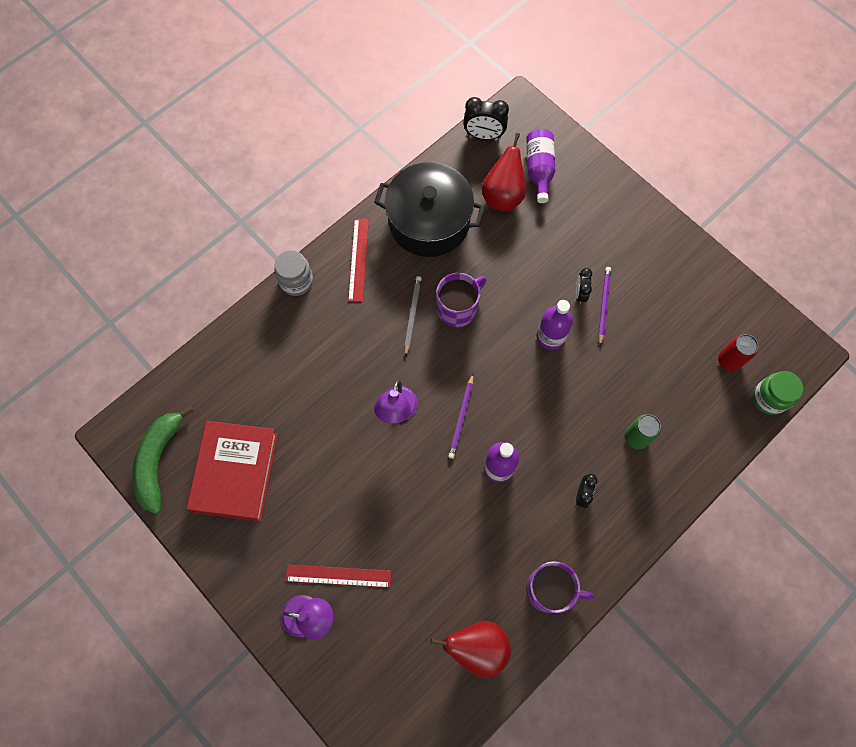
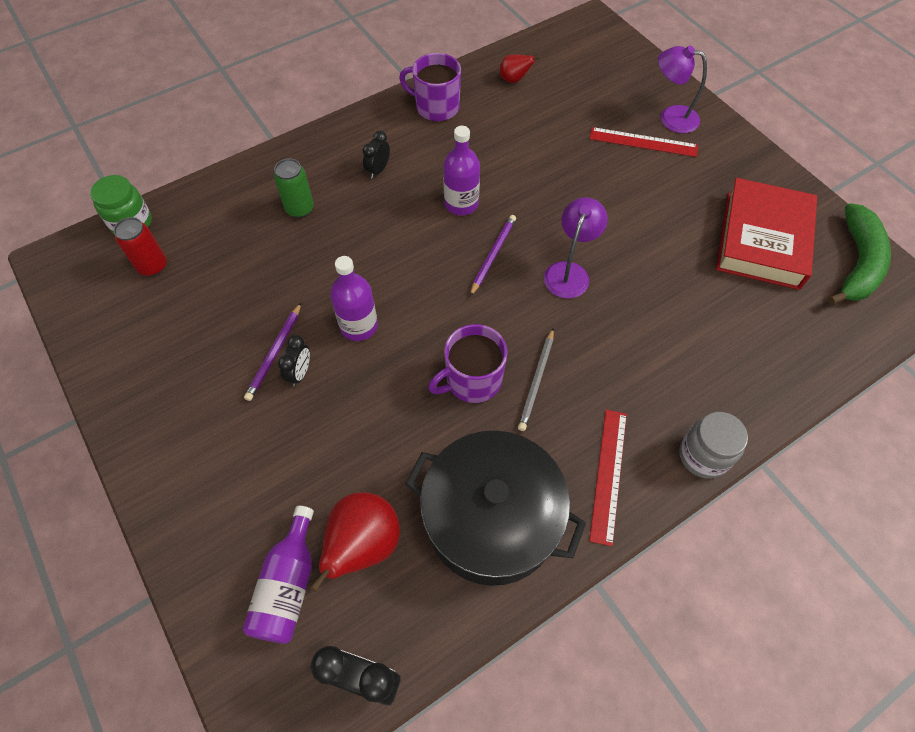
camera: 170 degrees left, 10 degrees down
red pear [431,621,511,678] -> red pear [500,54,541,83], size x0.54

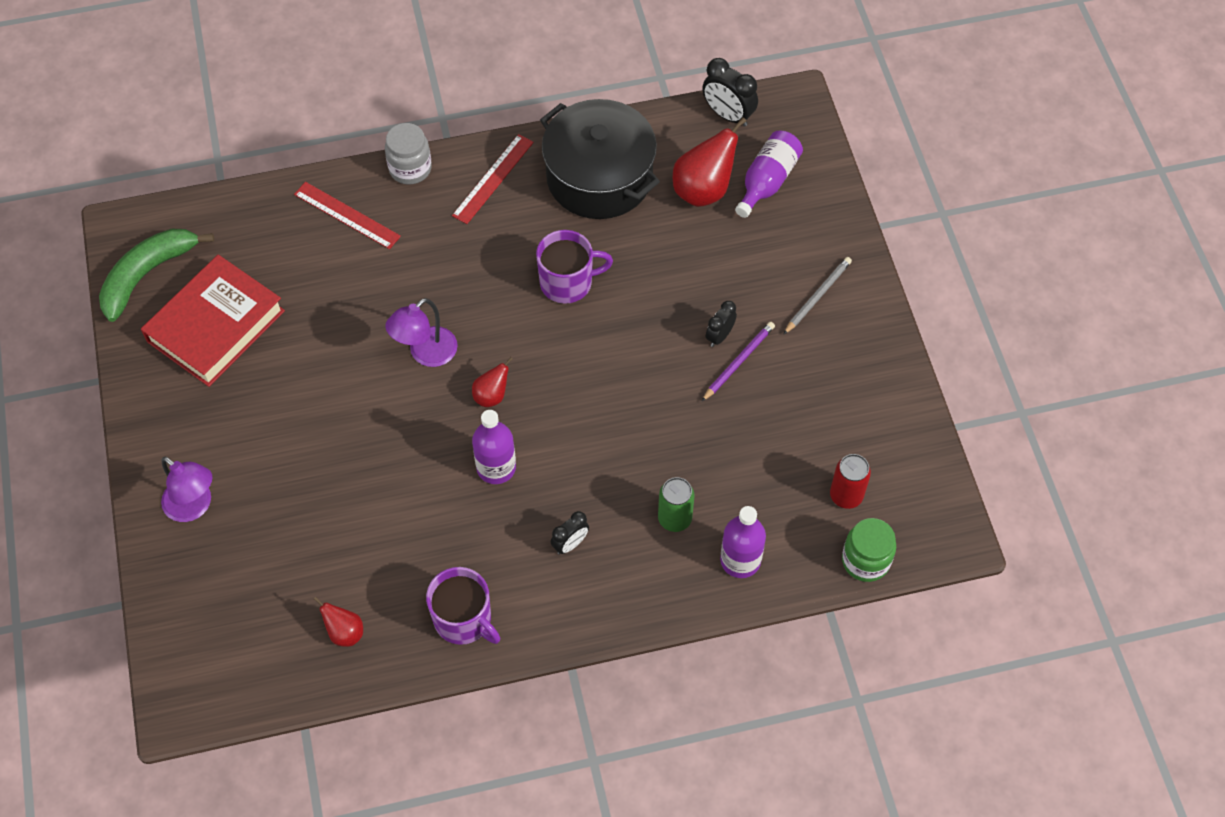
camera: 160 degrees left, 0 degrees up
purple bottle [330,256,378,341] -> purple bottle moved to [720,506,766,578]
purple pencil [470,215,516,296] -> red pear [472,357,513,407]
grey pencil [518,328,554,431] -> grey pencil moved to [783,257,852,335]
red ruler [590,127,698,157] -> red ruler moved to [294,182,401,249]

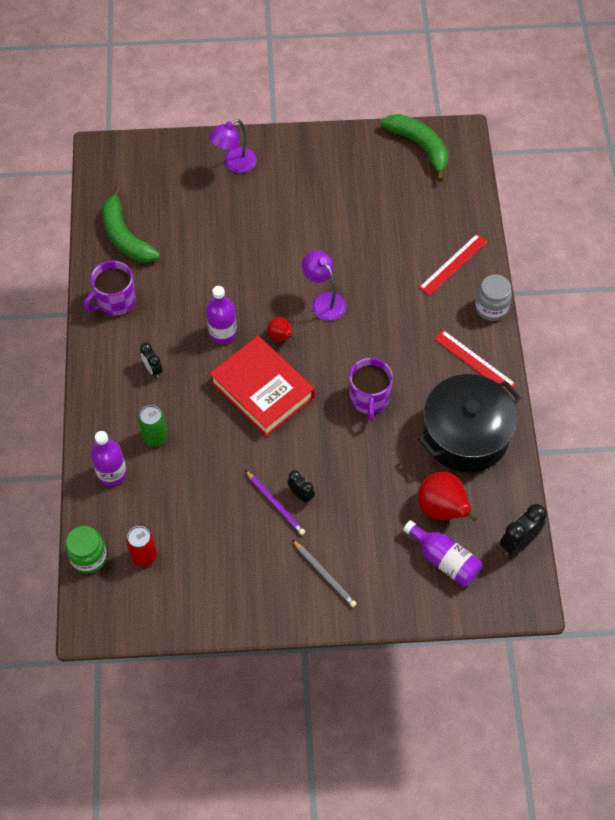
camera: 100 degrees right, 0 degrees up
red book [141,255,285,387] -> red book moved to [209,336,315,437]
red pear [314,597,363,647] -> green banana [102,186,160,262]

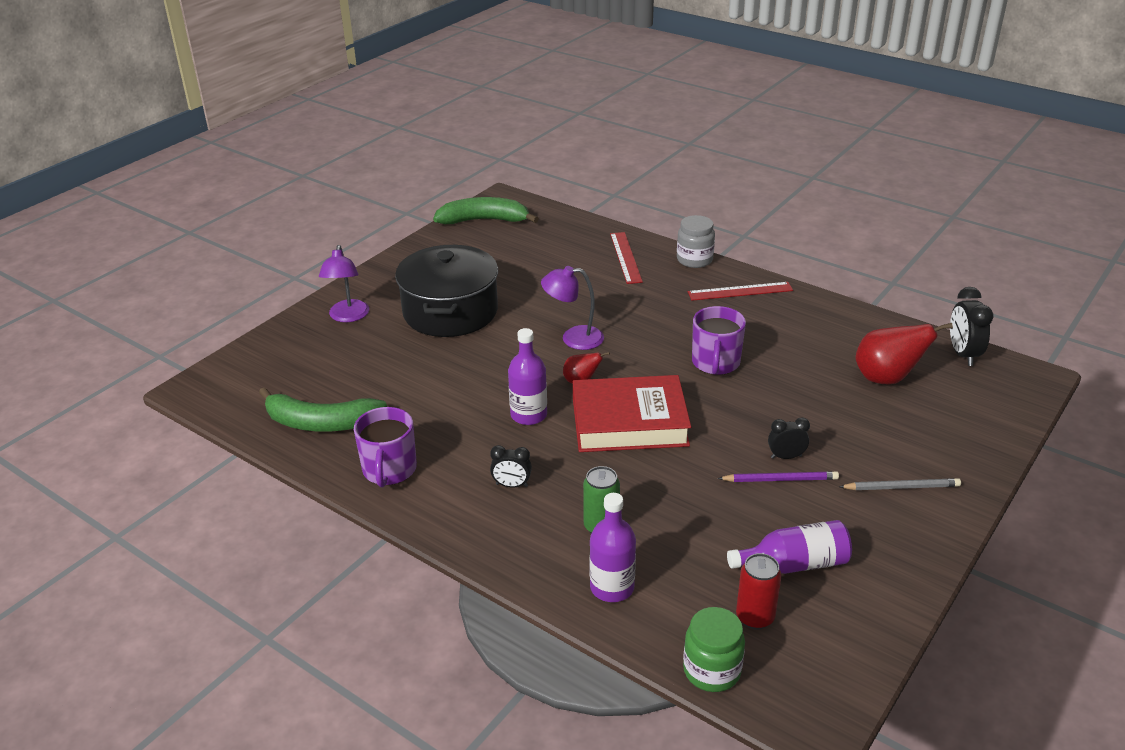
camera: 50 degrees left, 25 degrees down
purple mug [349,358,393,422] -> purple mug turned 60 degrees clockwise [692,306,746,375]
purple bottle [403,520,482,587] -> purple bottle moved to [727,520,852,574]
black pot [418,374,521,473] -> black pot moved to [395,245,498,337]

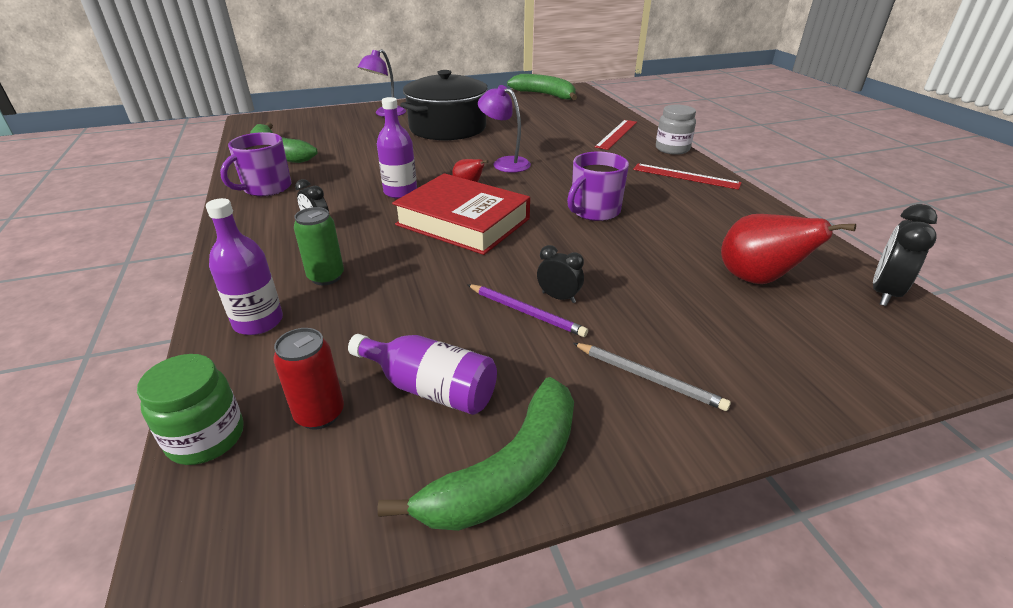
camera: 35 degrees right, 0 degrees up
none -> green banana [377,377,574,531]

